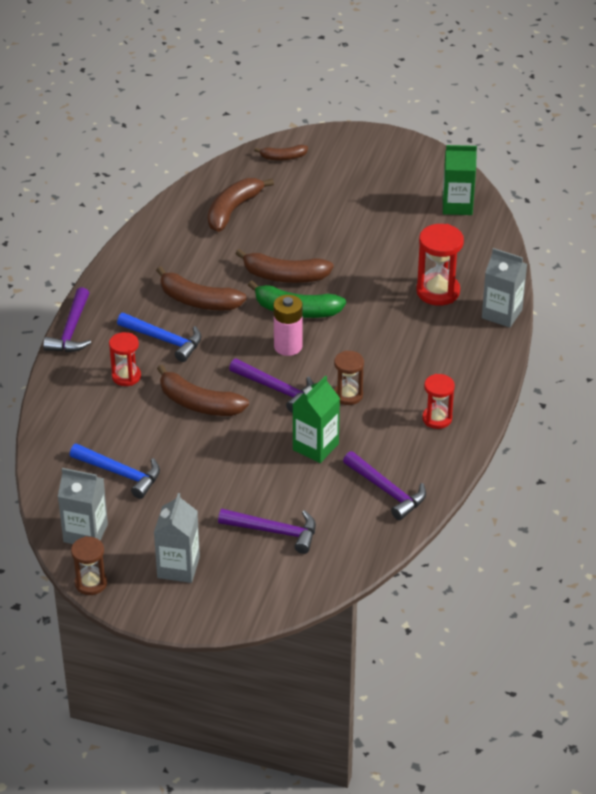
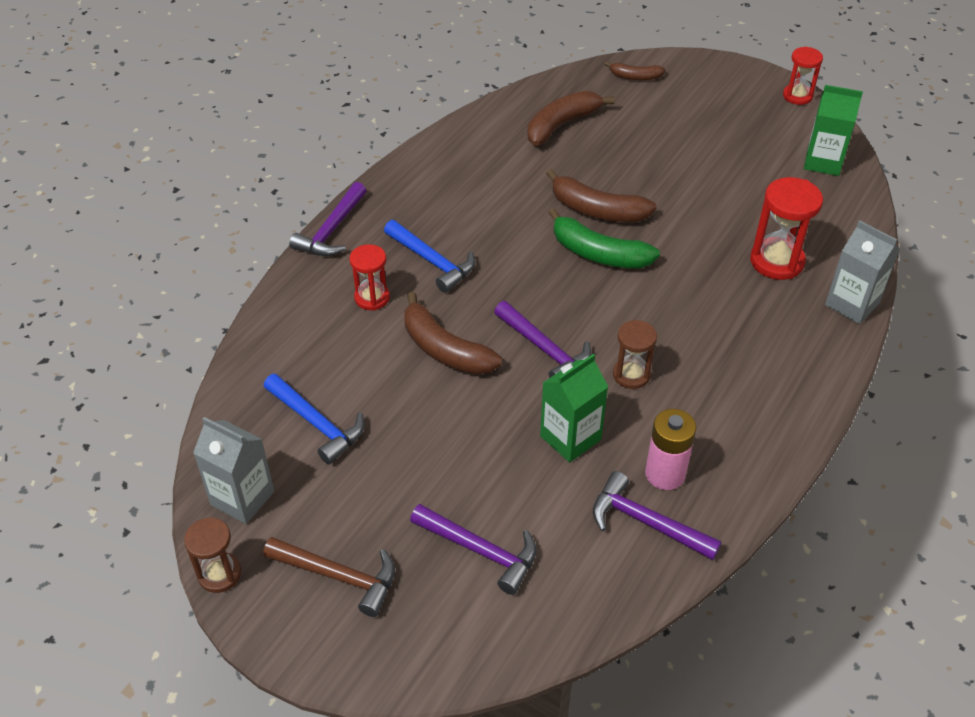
camera: 15 degrees right, 5 degrees up
grey carton [154,493,200,583] -> brown hammer [263,537,395,617]
brown banana [156,266,247,310] -> none
pink battery [274,295,302,356] -> pink battery moved to [645,409,696,490]
purple hammer [343,451,426,520] -> purple hammer turned 150 degrees clockwise [593,471,722,560]
red hourglass [422,374,455,429] -> red hourglass moved to [783,46,823,105]

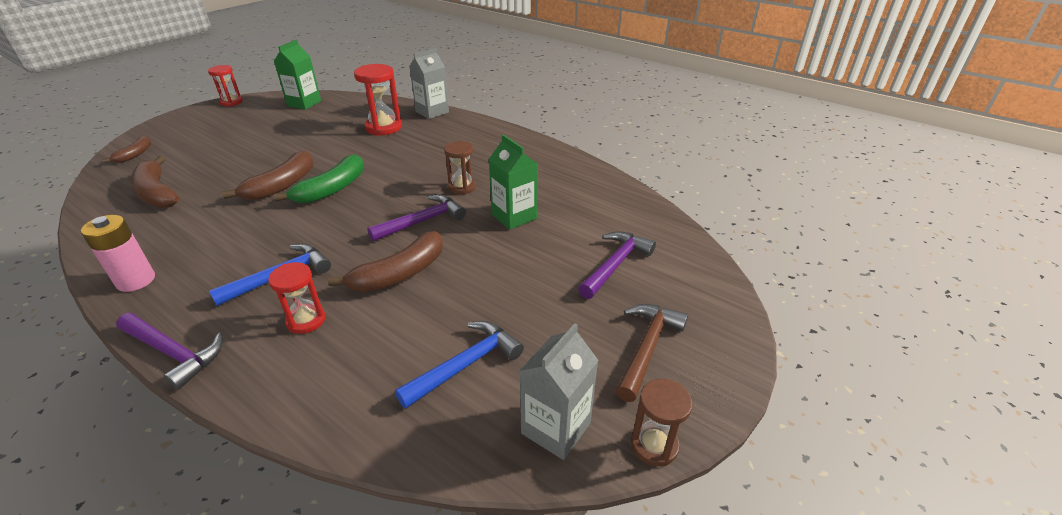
camera: 85 degrees left, 10 degrees down
purple hammer [593,471,722,560] -> none
pink battery [645,409,696,490] -> pink battery moved to [81,215,155,292]

